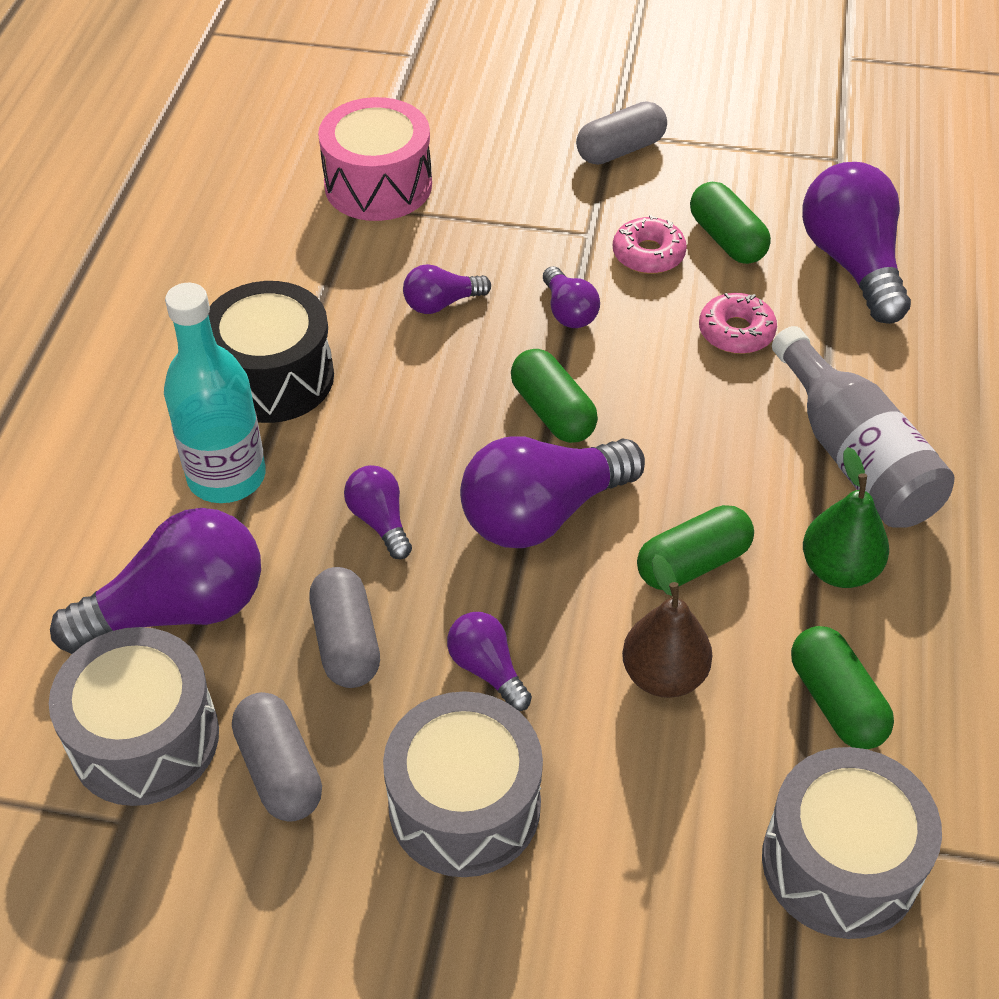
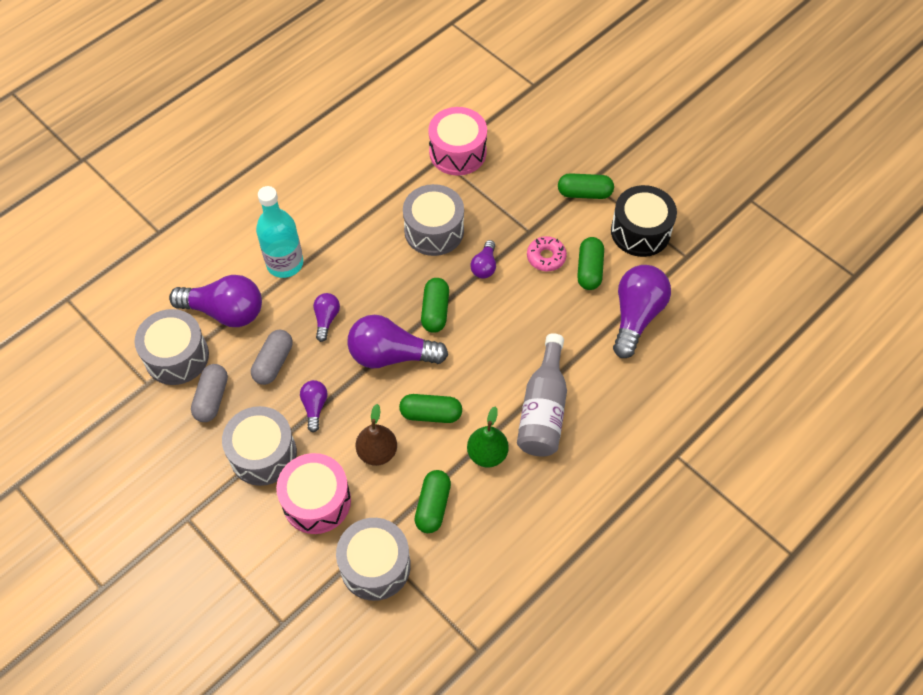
camera: 35 degrees right, 10 degrees up
black drum [208,281,334,423] -> black drum moved to [611,185,677,257]
purple light bulb [403,264,491,314] -> grey drum [403,184,464,256]
grey capsule [576,101,667,165] -> green capsule [558,173,614,199]
pink donut [699,293,777,354] -> none
none -> pink drum [276,453,351,534]

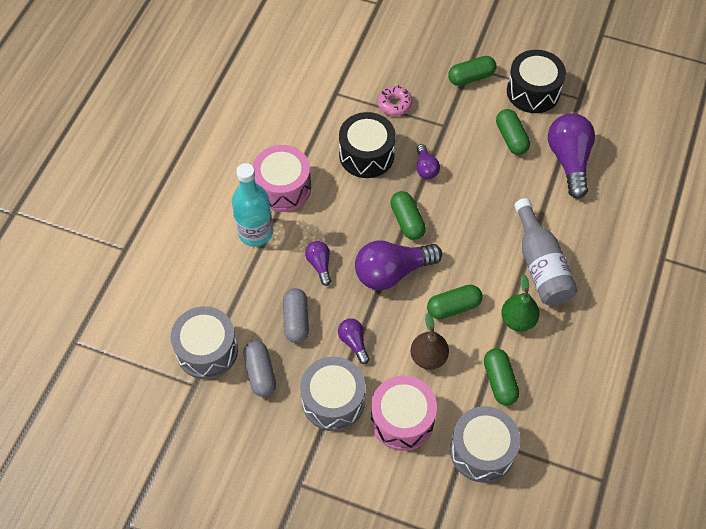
camera: 25 degrees left, 0 degrees up
purple light bulb [169,275,262,327] -> none
grey drum [403,184,464,256] -> black drum [339,112,396,178]
pink drum [428,107,487,176] -> pink drum moved to [252,145,311,212]
pink donut [527,236,567,271] -> pink donut moved to [378,85,413,116]

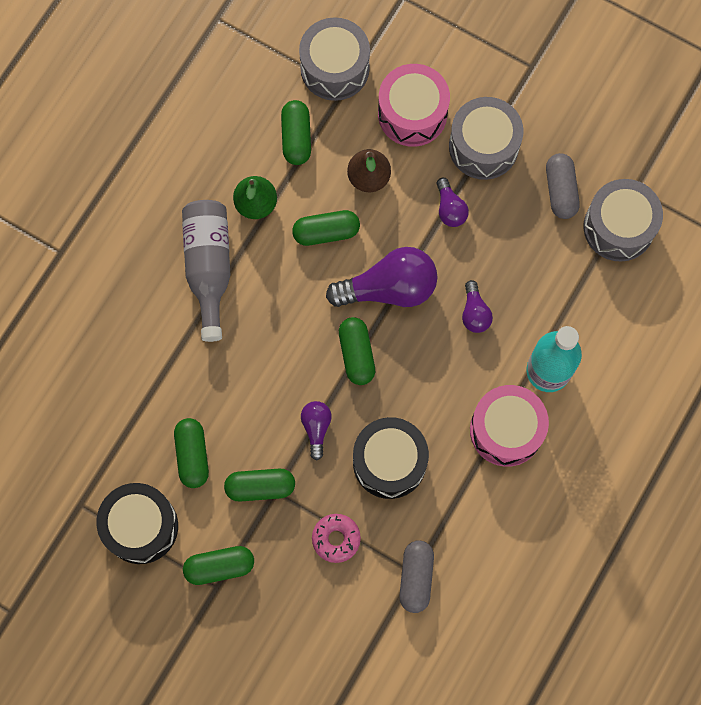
camera: 170 degrees left, 15 degrees up
grey capsule [283,288,309,343] -> grey capsule moved to [400,541,434,613]
purple light bulb [548,113,595,199] -> none
none -> green capsule [224,469,295,502]

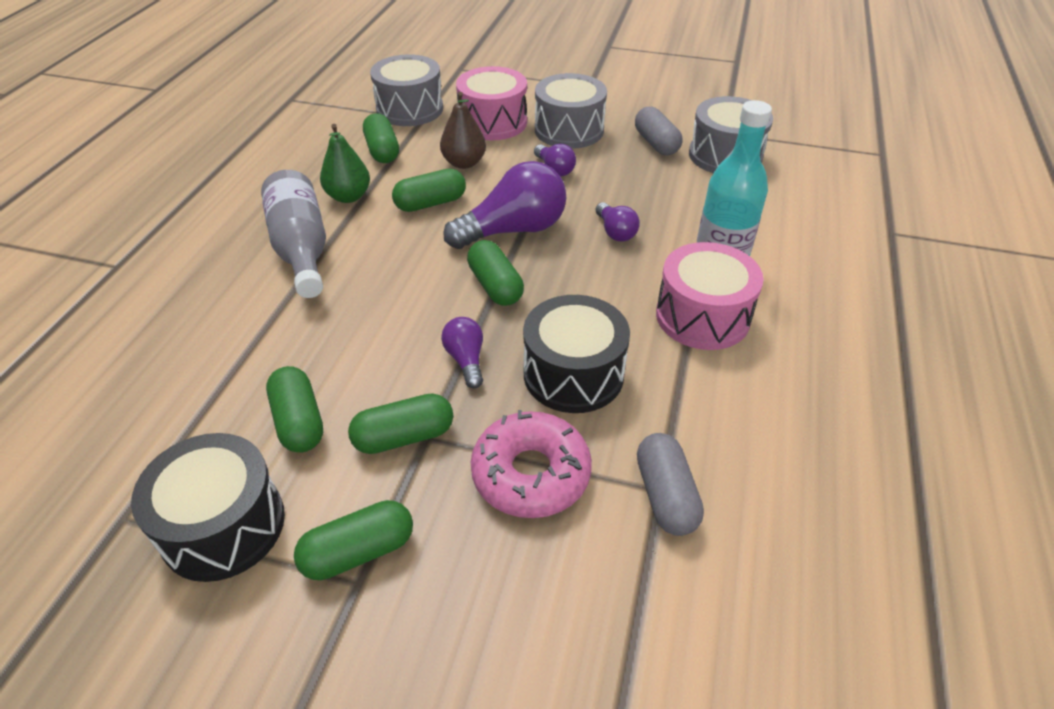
camera: 15 degrees left, 30 degrees down
pink donut [312,514,361,563] -> pink donut [471,410,592,518], size x1.61

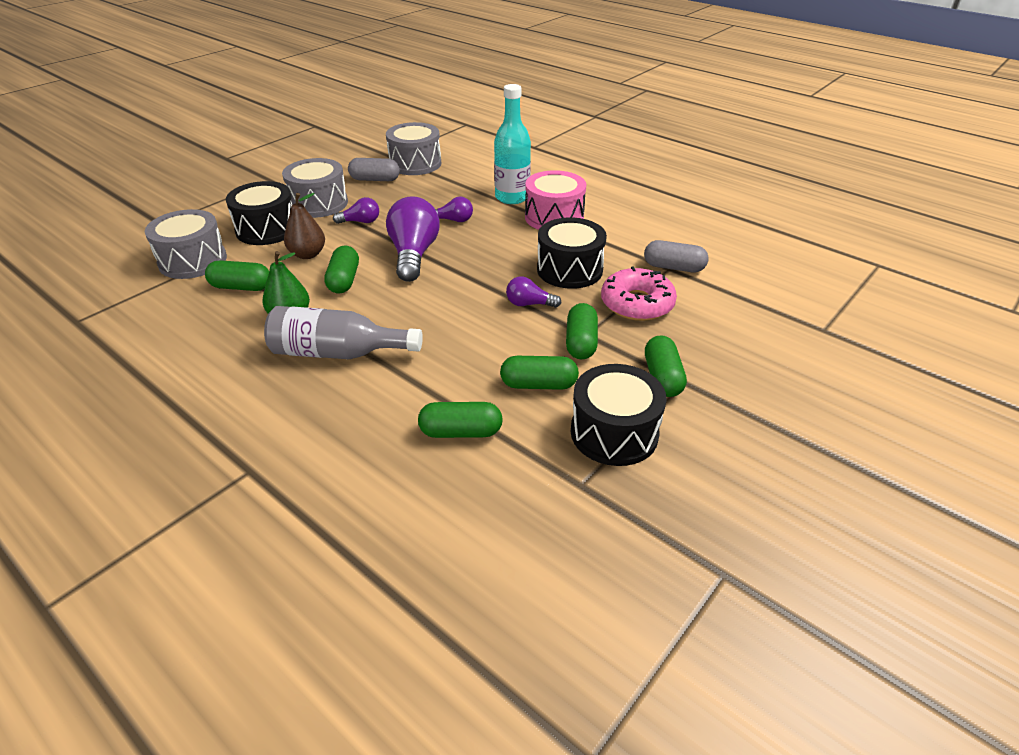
camera: 65 degrees left, 5 degrees down
pink drum [456,66,527,140] -> black drum [226,181,292,245]
green capsule [467,240,524,306] -> green capsule moved to [418,402,503,438]

